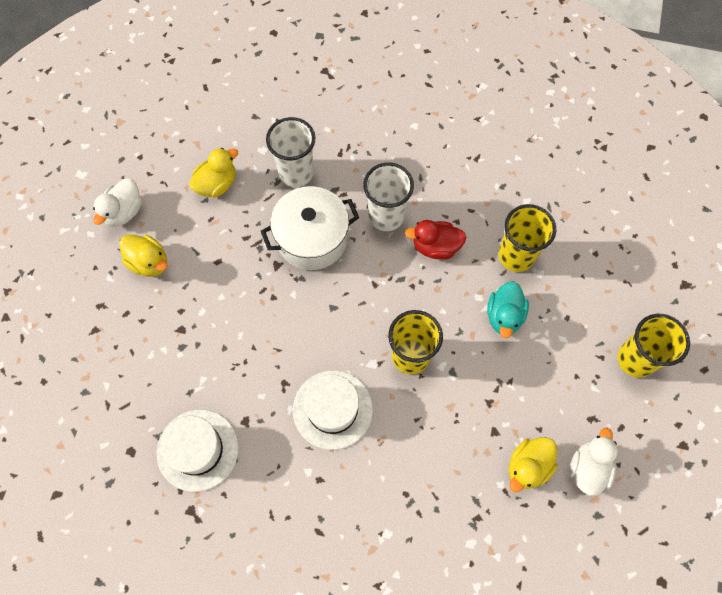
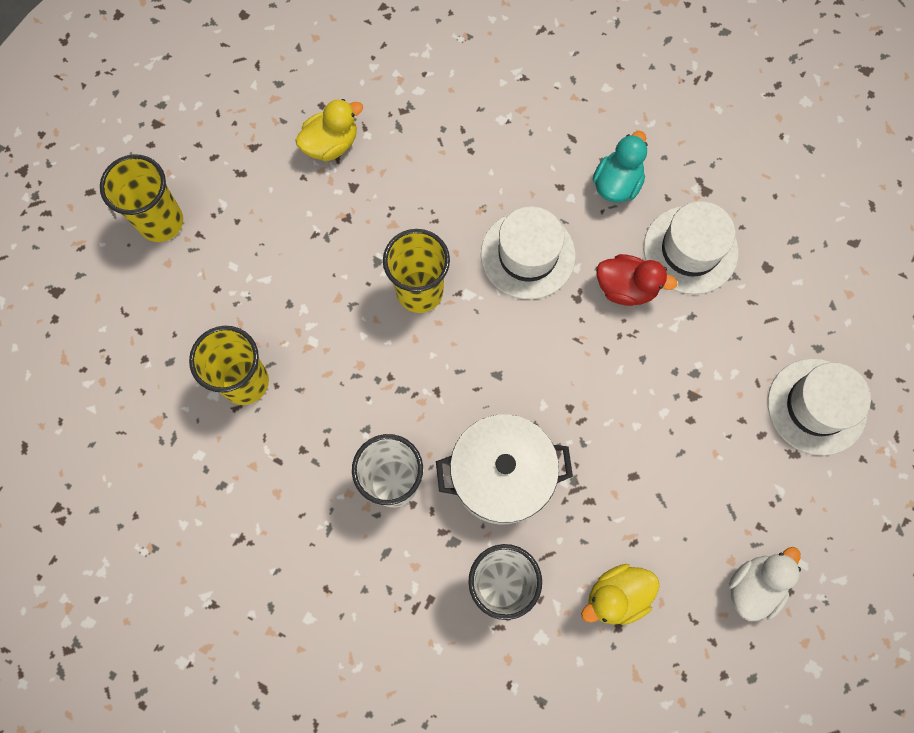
camera: 165 degrees left, 5 degrees up
yellow duck [119,235,168,277] -> none
red duck [405,220,466,259] -> red duck moved to [597,254,678,306]
turquoise duck [487,281,529,338] -> turquoise duck moved to [593,131,647,203]
white duck [570,428,618,496] -> none
none -> white hat [768,359,871,456]

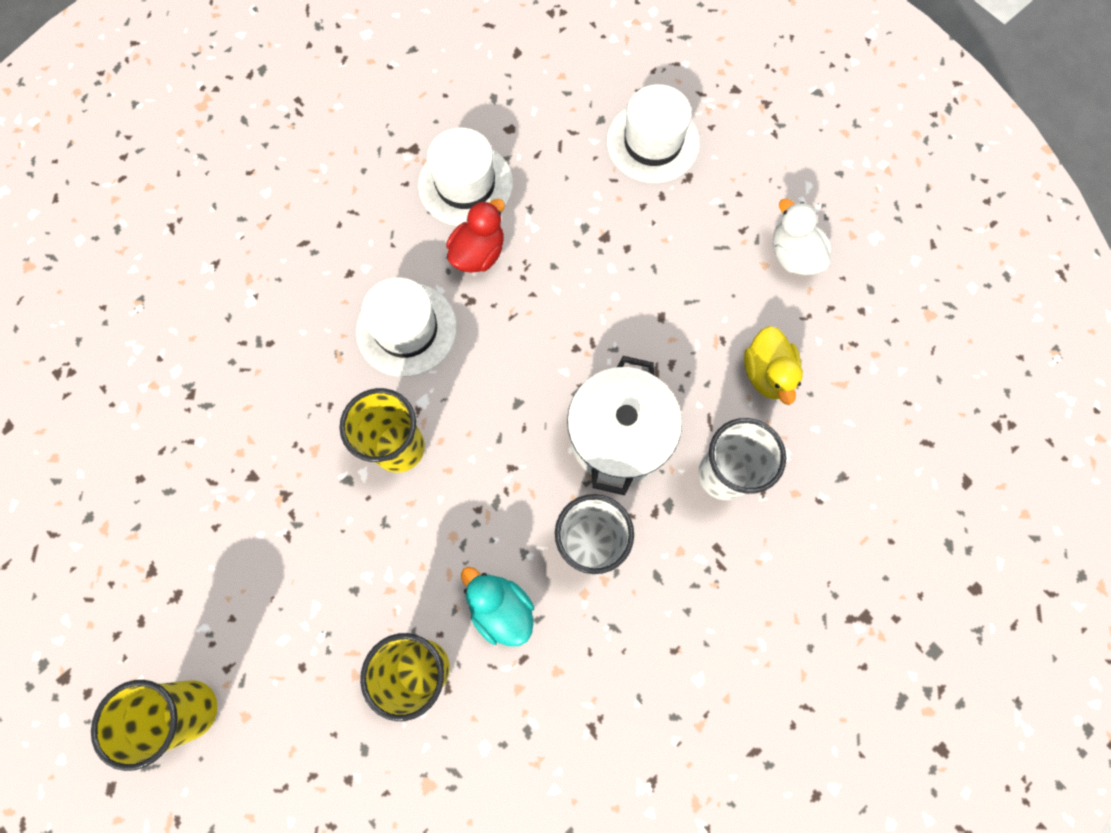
camera: 70 degrees left, 0 degrees up
yellow duck [295,99,363,162] -> none
turquoise duck [593,131,647,203] -> turquoise duck moved to [461,567,534,646]

